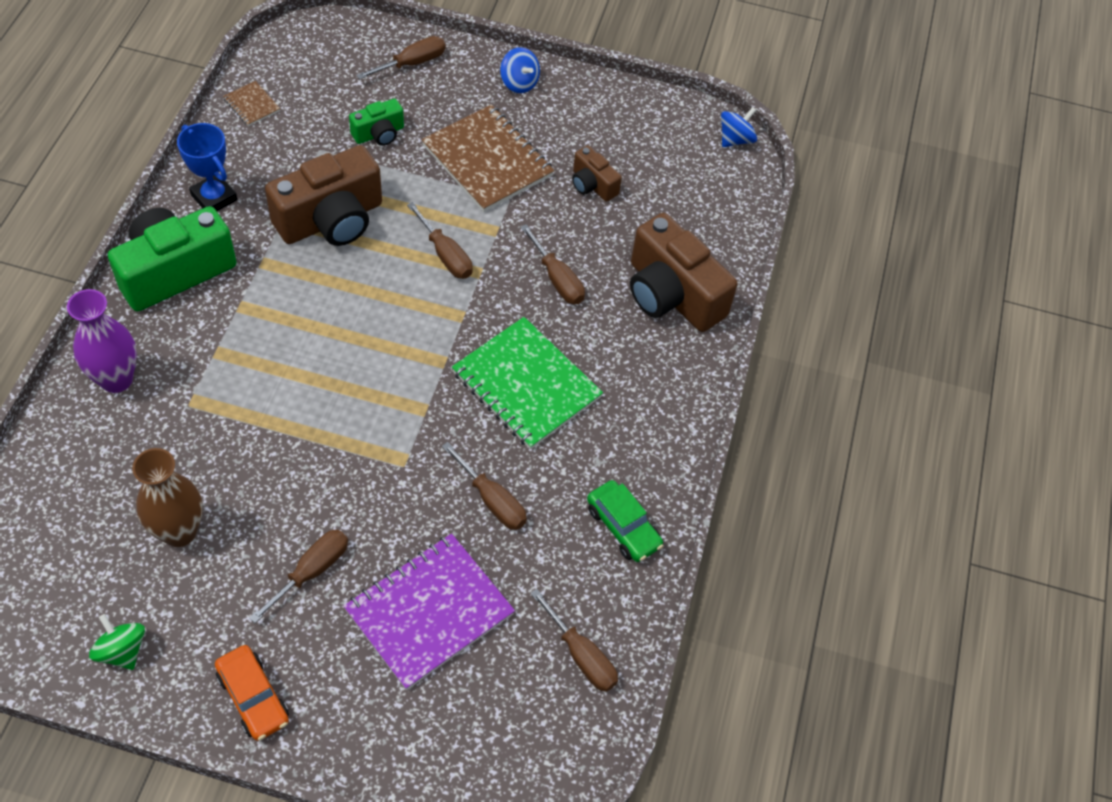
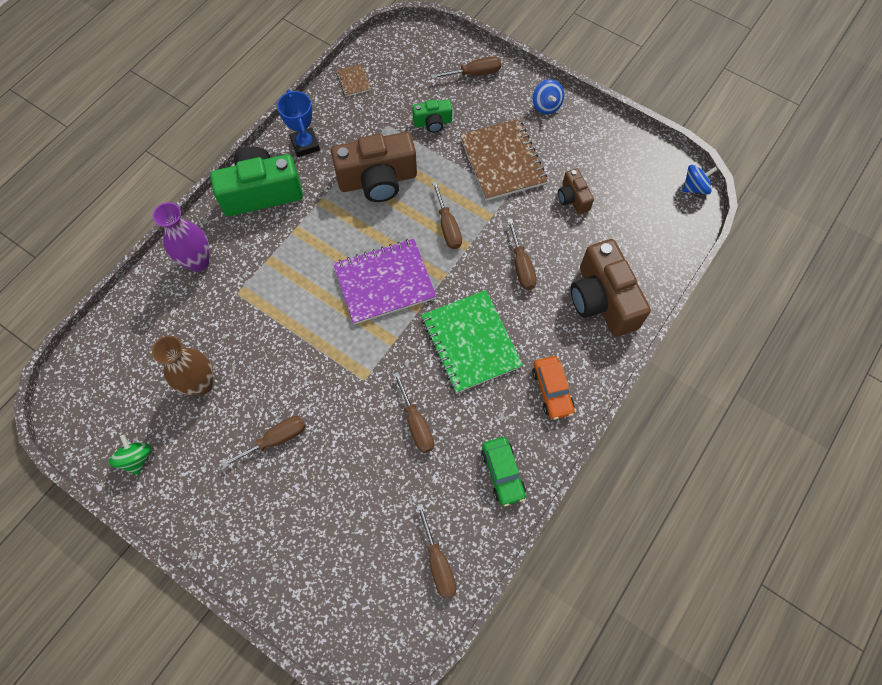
camera: 25 degrees right, 10 degrees up
orange car [215,645,289,741] -> orange car moved to [532,356,575,420]
purple notebook [344,533,515,690] -> purple notebook moved to [333,239,436,325]

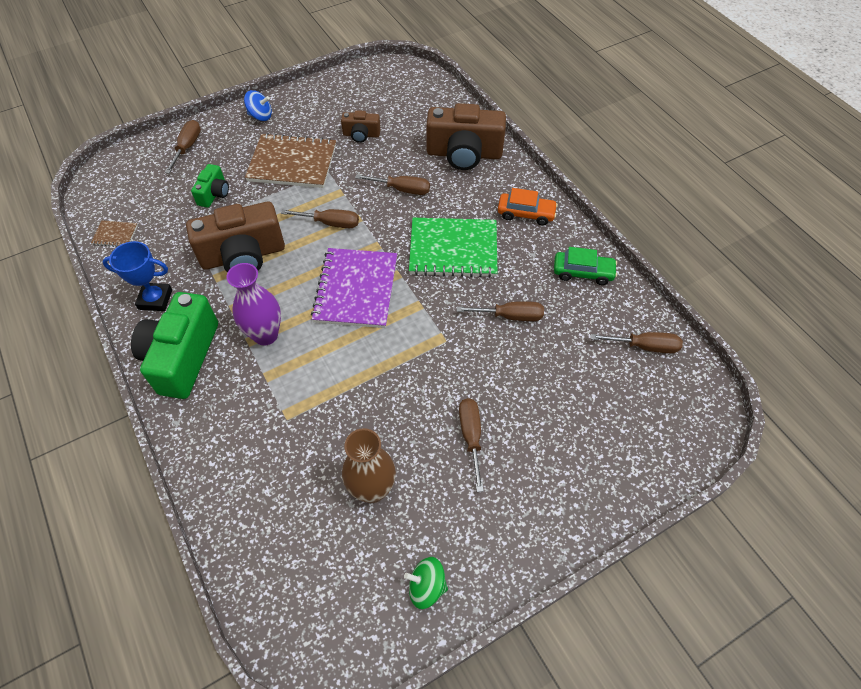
camera: 65 degrees left, 10 degrees down
purple vase [153,202,210,272] -> purple vase moved to [227,263,281,346]
brown camera [331,132,417,202] -> brown camera turned 60 degrees clockwise [186,201,285,273]
blue spinning top [682,165,717,195] -> none

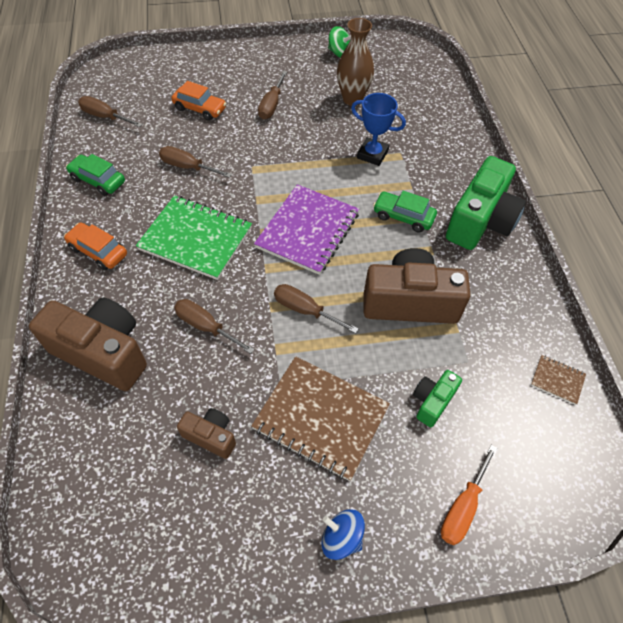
camera: 160 degrees left, 0 degrees up
blue trophy [102,241,172,311] -> blue trophy moved to [351,93,406,166]
brown screwdriver [164,120,201,174] -> orange screwdriver [441,445,498,545]
purple vase [227,263,281,346] -> green car [373,191,437,233]
none -> orange car [171,81,227,121]

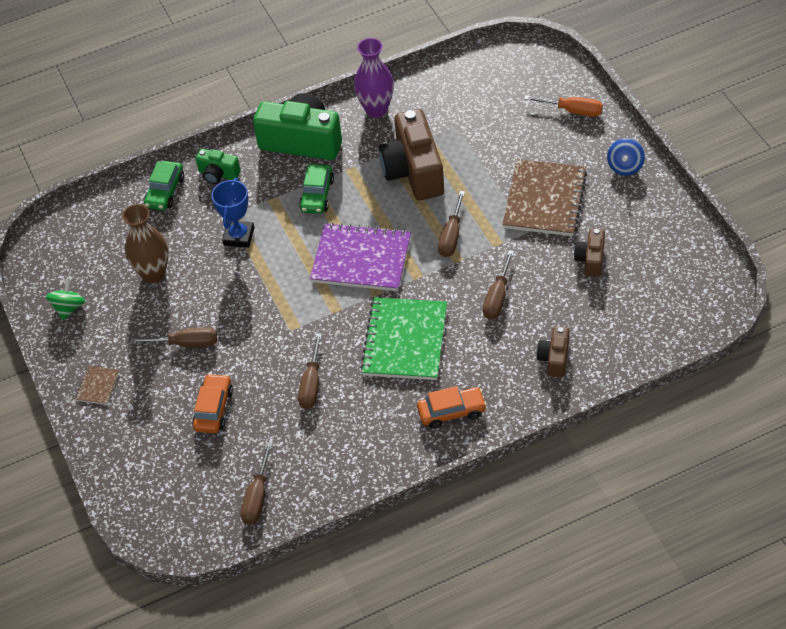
camera: 100 degrees left, 5 degrees down
brown camera [29,298,147,391] -> brown camera [537,326,569,378], size x0.50
orange car [64,223,127,270] -> orange car turned 120 degrees counterclockwise [417,386,487,429]
green car [66,154,125,196] -> green car moved to [144,161,184,210]
green camera [413,370,462,427] -> green camera moved to [196,149,241,184]
brown notebook [531,355,586,405] -> brown notebook moved to [76,366,119,405]
none -> purple vase [354,38,394,118]

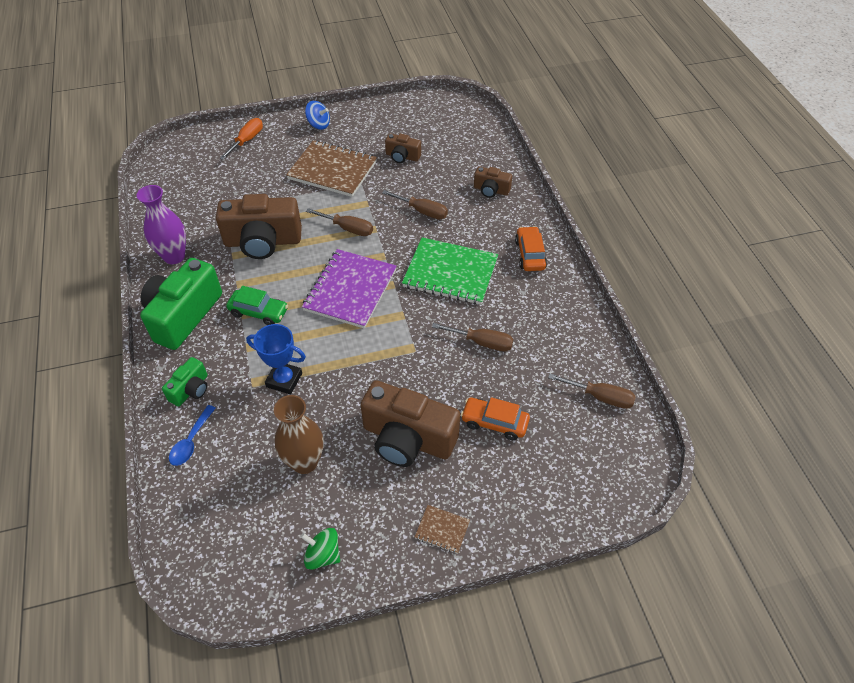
camera: 85 degrees left, 0 degrees up
brown screwdriver [131,327,217,347] -> brown camera [361,380,460,467]
green car [144,161,184,210] -> blue spoon [169,405,216,466]

